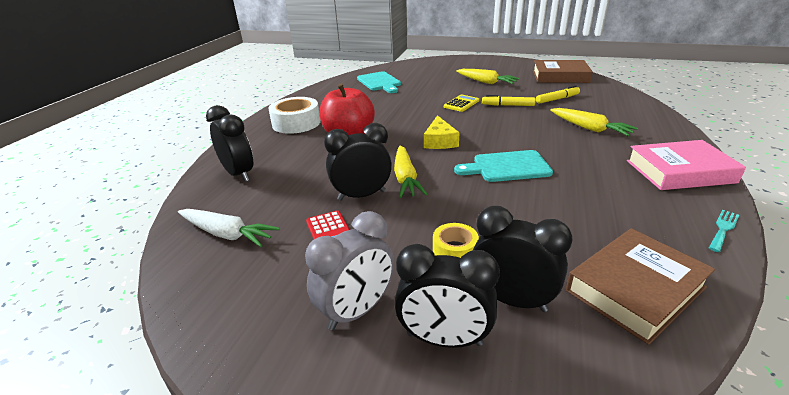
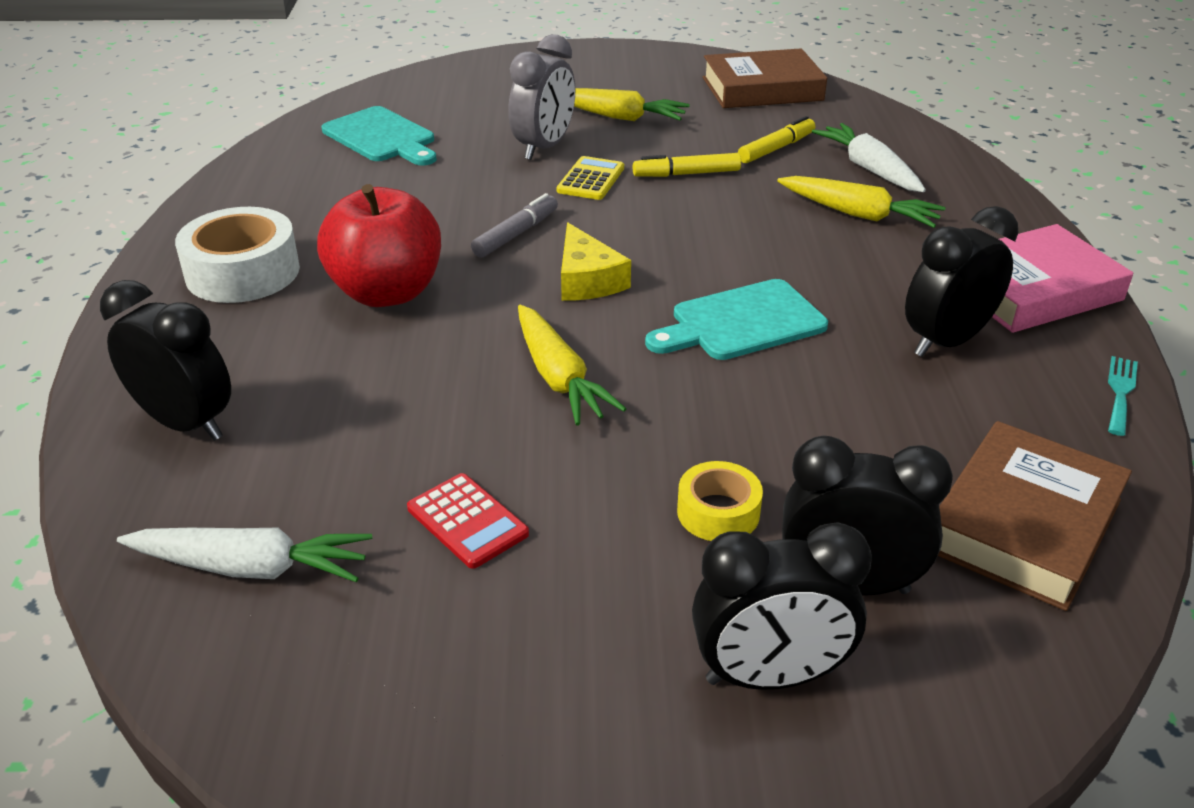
camera: 20 degrees left, 5 degrees up
grey clock [305,211,394,330] -> grey clock moved to [508,34,575,160]
black clock [324,123,392,201] -> black clock moved to [905,206,1019,357]
none -> grey marker [471,193,558,258]
none -> white carrot [812,123,926,192]

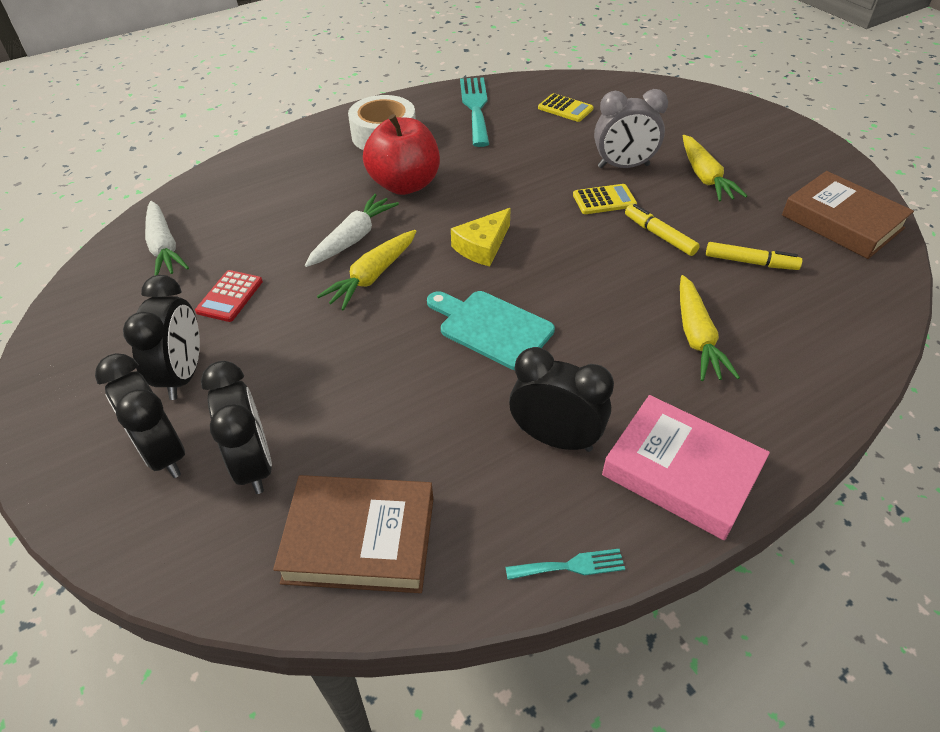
camera: 60 degrees right, 10 degrees up
black clock [100,280,231,441] -> black clock moved to [123,275,200,400]
turquoise cutting board [322,106,437,166] -> yellow calculator [538,93,594,122]
grey marker [471,193,558,258] -> none
yellow tape [677,461,763,541] -> none
white carrot [812,123,926,192] -> white carrot moved to [305,194,399,267]
none -> turquoise fork [460,78,489,147]

